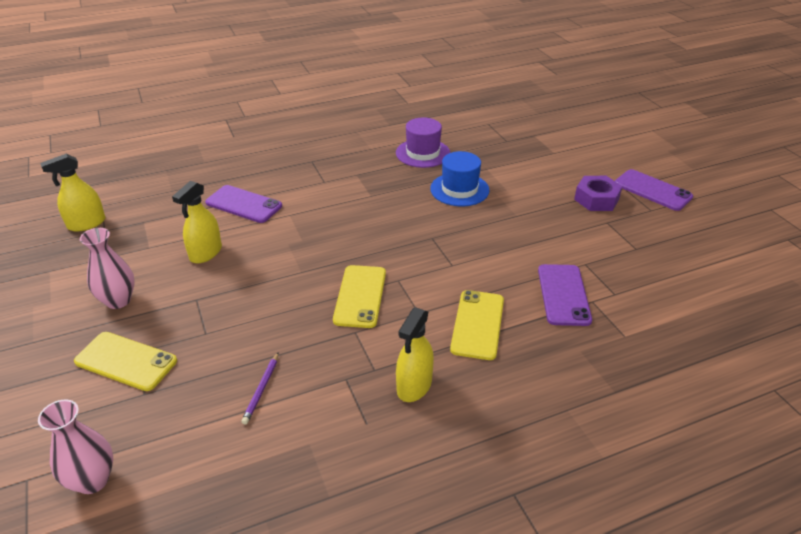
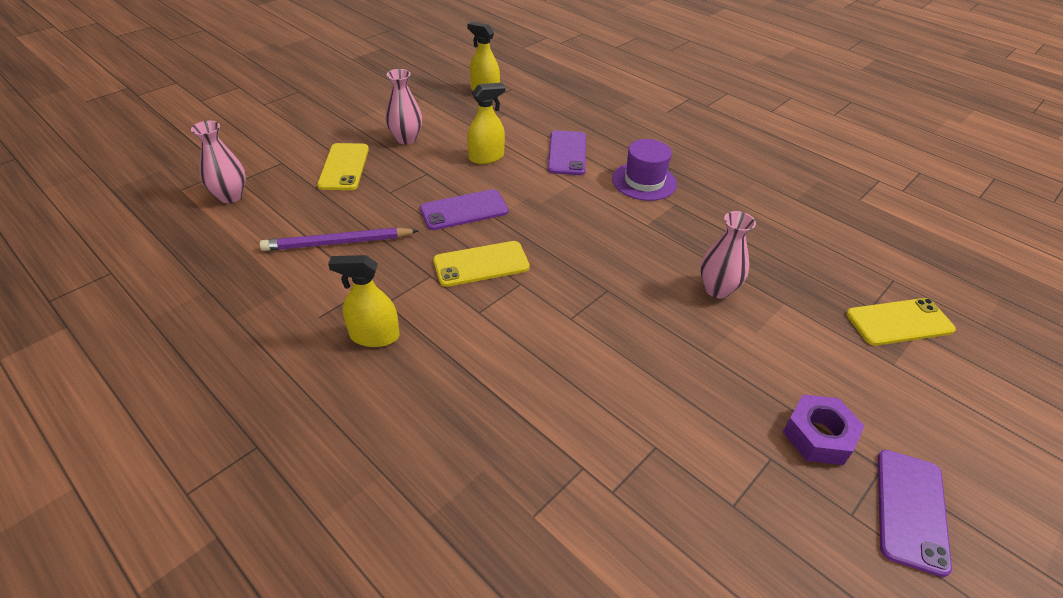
camera: 65 degrees right, 5 degrees up
yellow spray bottle [172,181,222,263] -> yellow spray bottle turned 150 degrees clockwise [467,83,505,164]
purple pencil [241,352,279,425] -> purple pencil [260,228,418,251], size x1.86
purple hat [396,117,450,168] -> purple hat moved to [612,139,677,201]
blue hat [430,151,489,206] -> pink vase [700,211,756,298]
yellow phone [450,290,504,360] -> yellow phone moved to [846,298,956,346]
purple phone [538,264,592,326] -> purple phone moved to [420,189,508,230]

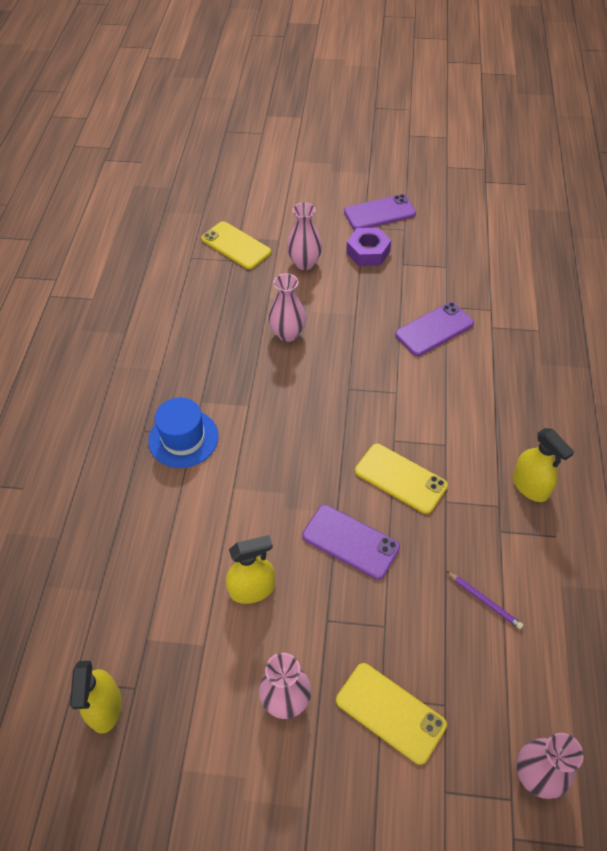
camera: 125 degrees left, 10 degrees up
purple pencil [260,228,418,251] -> purple pencil [446,571,523,629], size x0.54
yellow phone [317,143,369,190] -> yellow phone turned 75 degrees clockwise [336,663,447,765]
yellow spray bottle [467,83,505,164] -> yellow spray bottle turned 135 degrees clockwise [226,535,275,604]
purple phone [548,130,586,175] -> purple phone moved to [395,302,474,356]
purple hat [612,139,677,201] -> blue hat [148,397,219,468]
none -> pink vase [287,202,322,270]

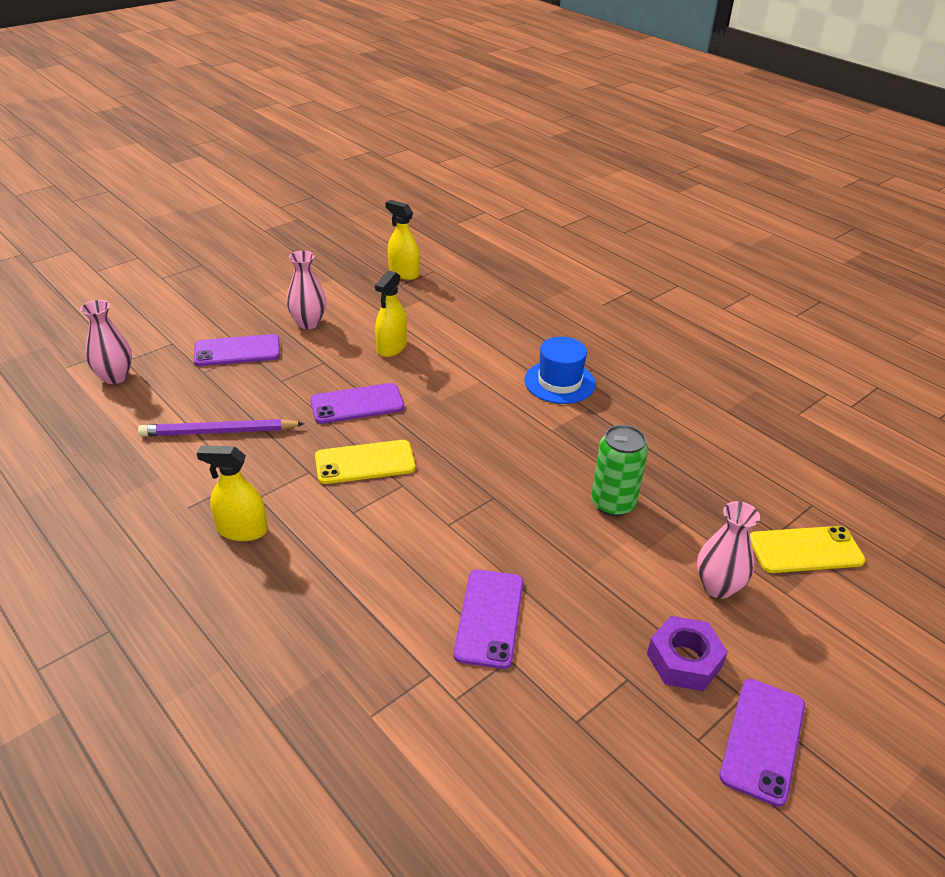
camera: 130 degrees right, 15 degrees down
pink vase [268,273,307,342] -> green can [591,425,648,516]
yellow phone [336,663,447,765] -> purple phone [194,334,280,366]
purple pencil [446,571,523,629] -> purple pencil [138,419,305,437], size x1.86

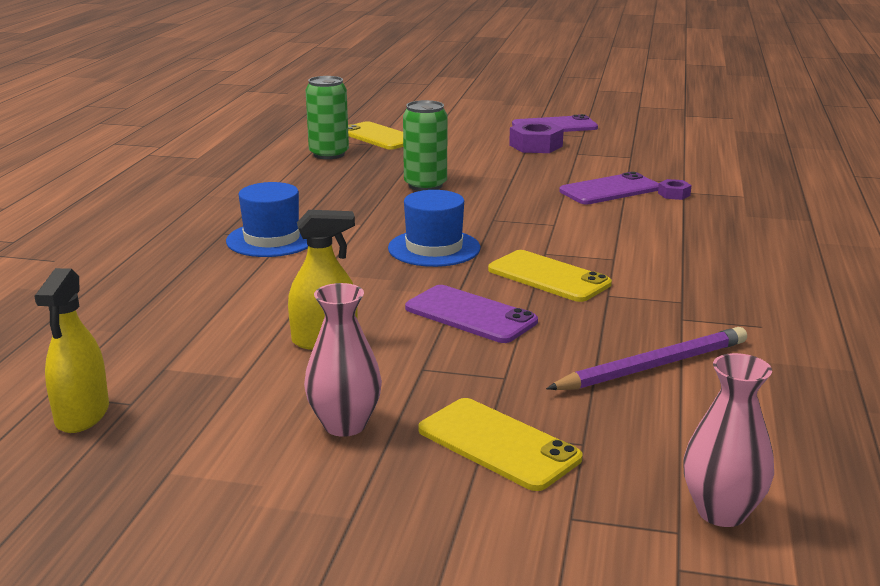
camera: 125 degrees left, 15 degrees down
purple pencil [138,419,305,437] -> purple pencil turned 75 degrees counterclockwise [546,327,747,390]
purple phone [194,334,280,366] -> yellow phone [418,398,583,491]
yellow spray bottle [197,445,268,541] -> none
pink vase [697,501,760,599] -> none
none -> green can [306,76,349,159]
none -> blue hat [388,190,480,267]
none -> purple nut [658,179,692,200]

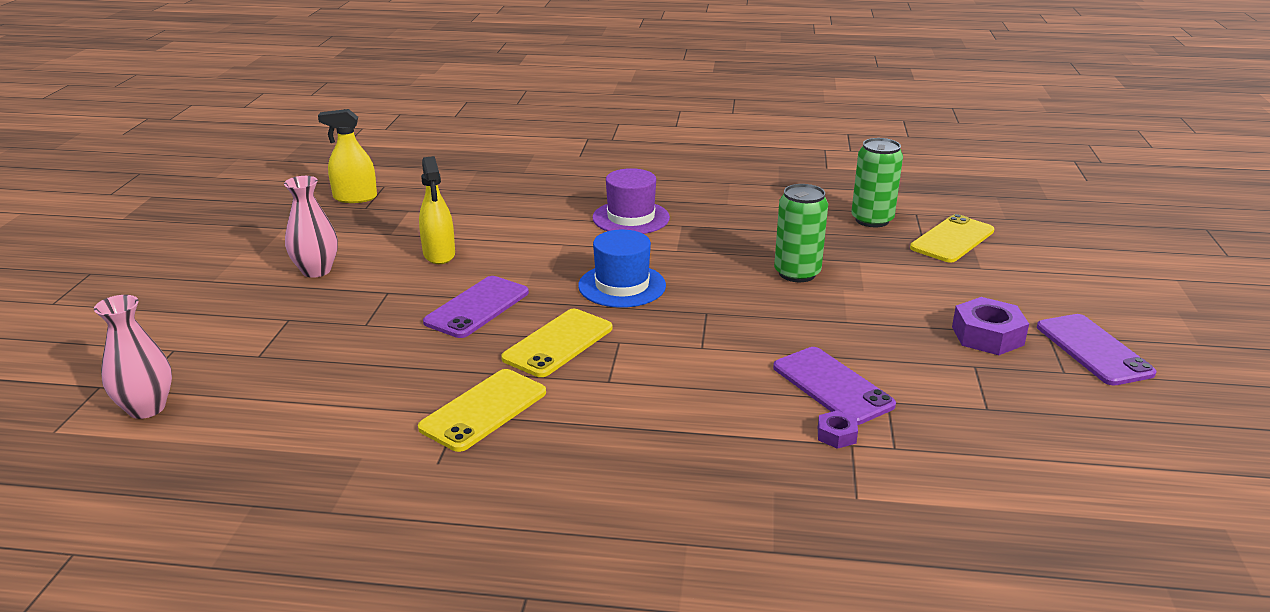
camera: 85 degrees right, 5 degrees up
blue hat [226,182,308,257] -> purple hat [592,168,670,234]
yellow phone [418,398,583,491] -> yellow phone moved to [418,369,546,452]
purple pencil [546,327,747,390] -> none

